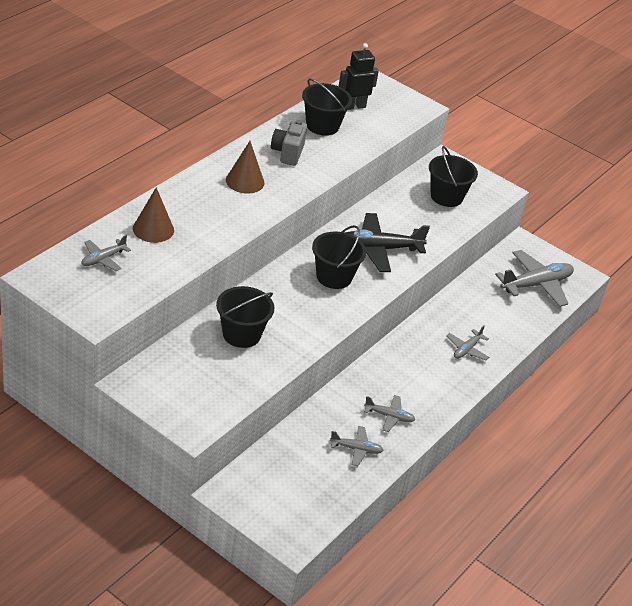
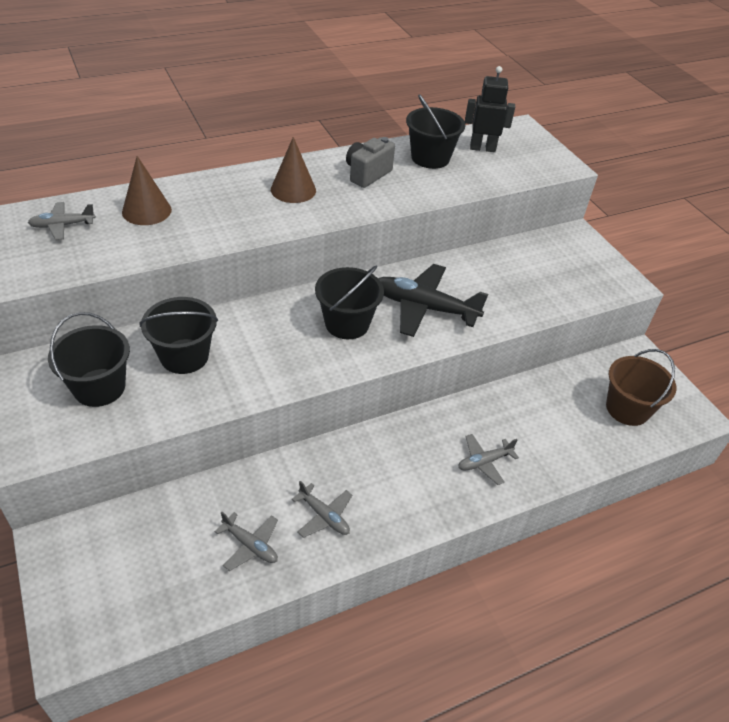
camera: 30 degrees right, 5 degrees up
black bucket [429,146,478,207] -> black bucket moved to [48,312,130,407]
grey plane [495,250,574,307] -> brown bucket [606,349,676,426]

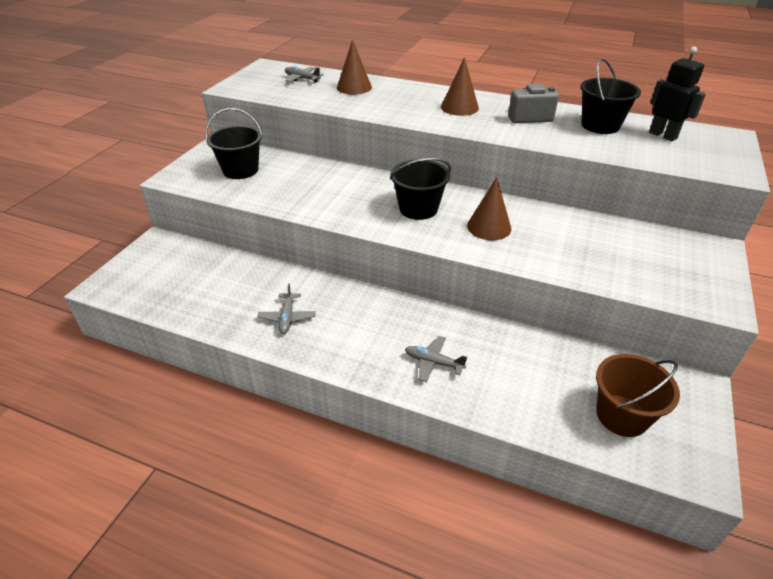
camera: 50 degrees right, 5 degrees down
black bucket [140,297,218,374] -> none
grey plane [214,512,278,571] -> none
black plane [379,264,488,337] -> brown cone [467,177,511,240]

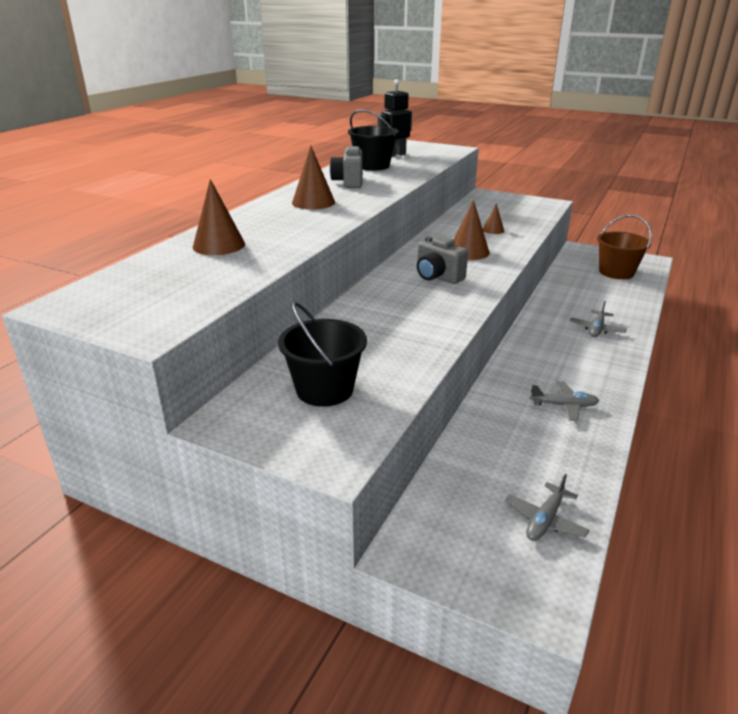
camera: 85 degrees left, 10 degrees down
grey plane [285,66,324,83] -> grey plane moved to [505,474,589,541]
black bucket [390,158,451,220] -> grey camera [417,236,468,284]
none -> brown cone [483,203,504,234]

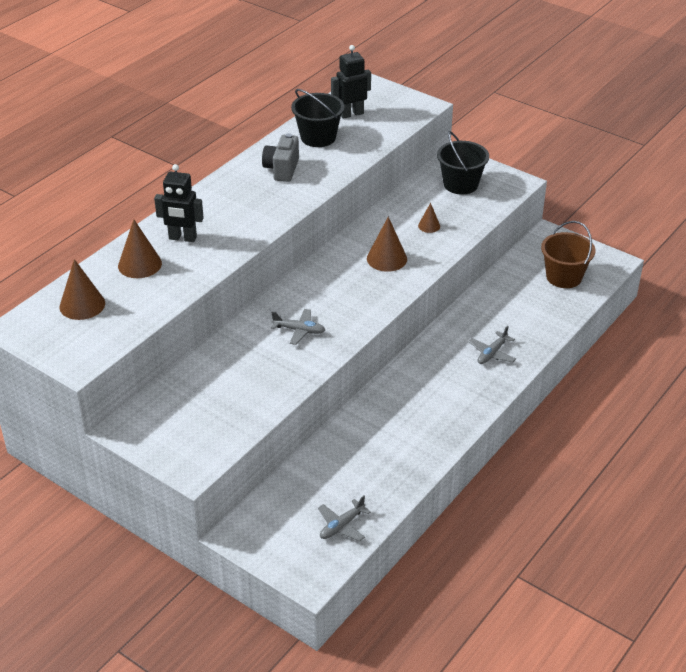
camera: 10 degrees right, 10 degrees up
black bucket [278,302,367,407] -> black bucket moved to [437,131,489,195]
brown cone [292,146,335,209] -> brown cone moved to [59,259,105,320]
grey camera [417,236,468,284] -> none
grey plane [530,381,599,421] -> grey plane moved to [271,309,325,345]
none -> black robot [154,164,204,242]

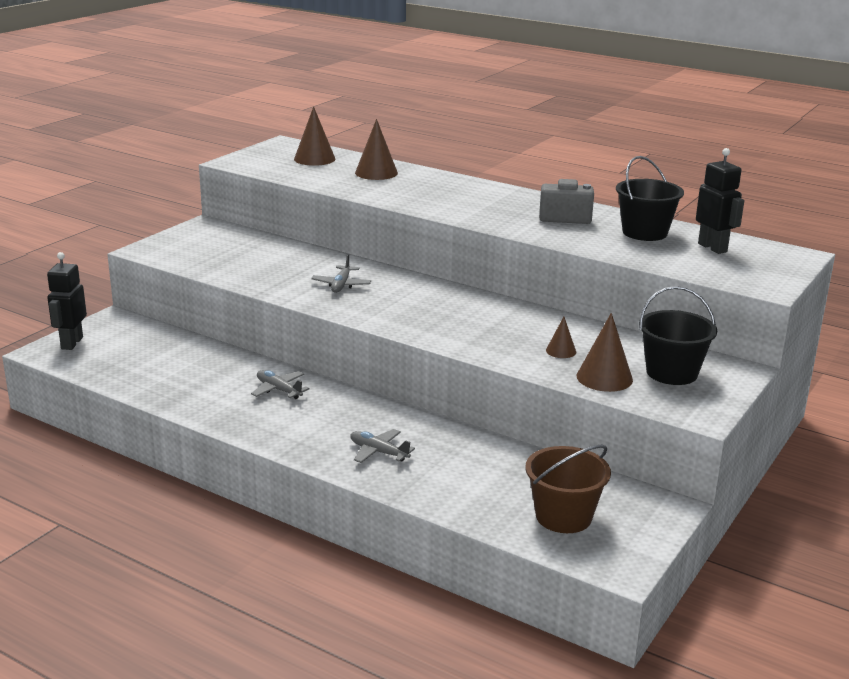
camera: 85 degrees right, 15 degrees down
black robot [154,164,204,242] -> black robot moved to [47,252,87,350]
grey plane [318,496,371,542] -> grey plane moved to [251,370,310,399]
brown cone [367,217,407,272] -> brown cone moved to [577,313,633,392]

